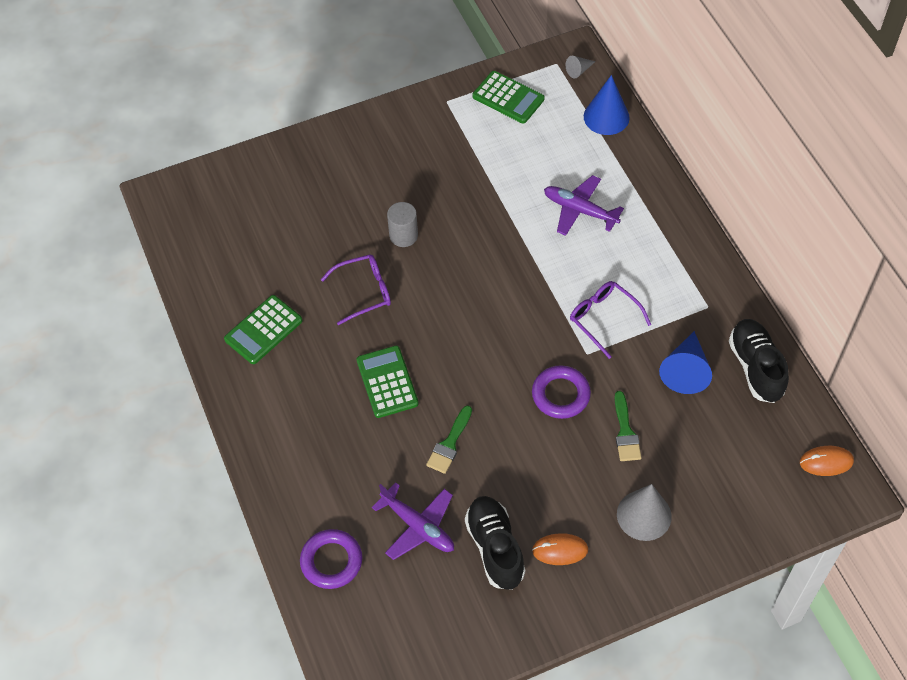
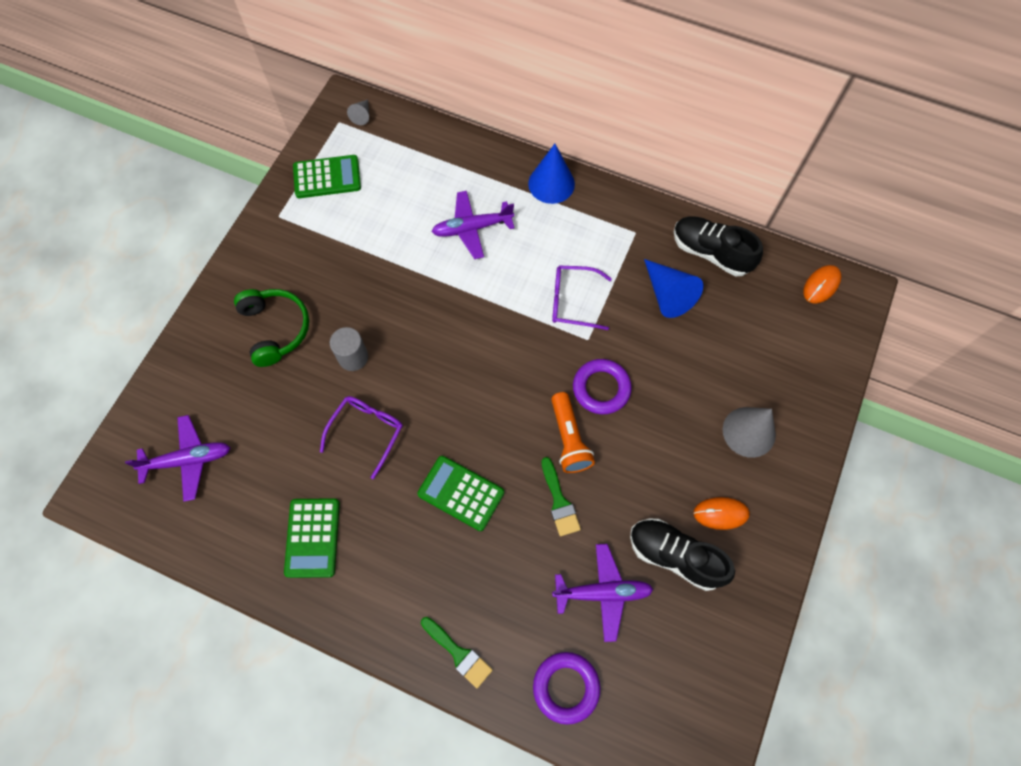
camera: 45 degrees left, 10 degrees up
orange mouse [532,533,588,565] -> orange mouse turned 45 degrees clockwise [693,497,750,530]
blue cone [584,75,630,135] -> blue cone moved to [528,144,575,204]
green brush [614,391,642,461] -> green brush moved to [421,617,493,688]
none -> purple plane [125,415,230,502]
none -> green headphones [234,289,309,367]
none -> orange flashlight [551,392,595,473]

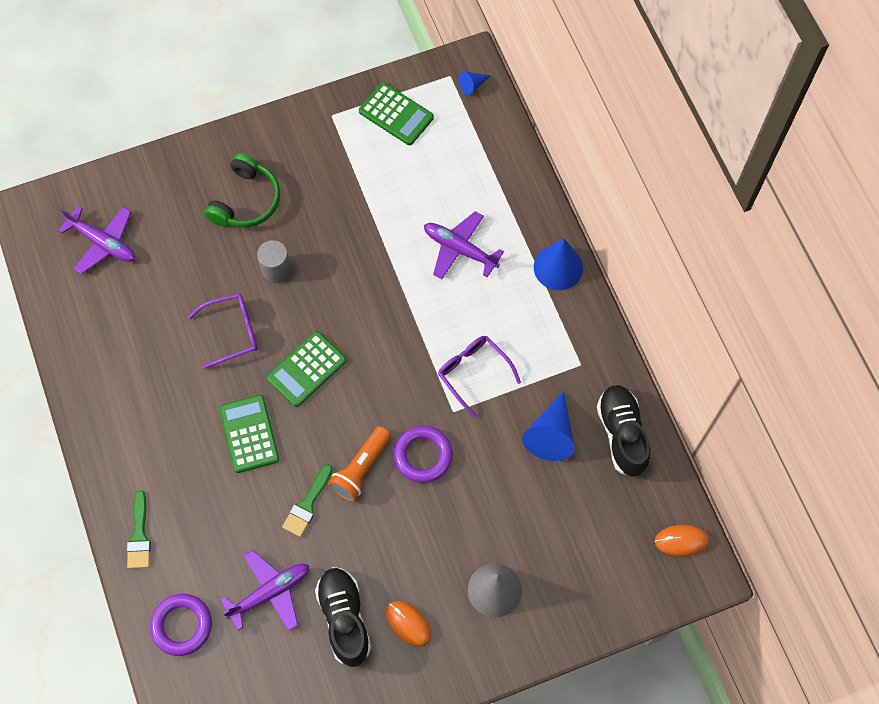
camera: 45 degrees right, 0 degrees up
green calculator [284,498,340,578] -> green calculator moved to [267,331,346,407]
grey cone [347,100,369,125] -> blue cone [459,72,491,95]
purple plane [552,544,653,642] -> purple plane turned 75 degrees counterclockwise [220,550,309,631]

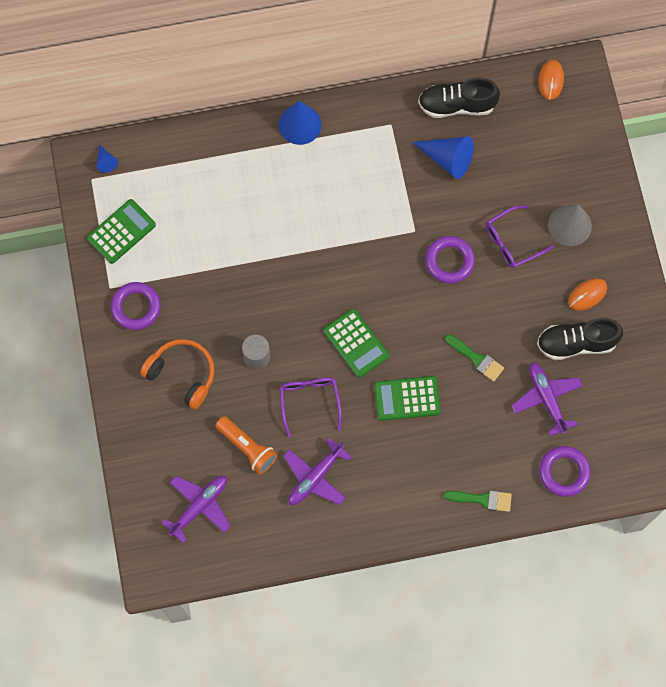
camera: 80 degrees left, 5 degrees up
green headphones [204,153,280,228] -> orange headphones [140,339,214,409]
orange flashlight [328,426,391,502] -> orange flashlight moved to [215,416,278,475]
purple plane [424,211,504,279] -> purple plane moved to [284,438,352,505]
purple glasses [438,336,521,418] -> purple glasses moved to [486,205,554,268]
none -> purple ring [111,282,161,330]

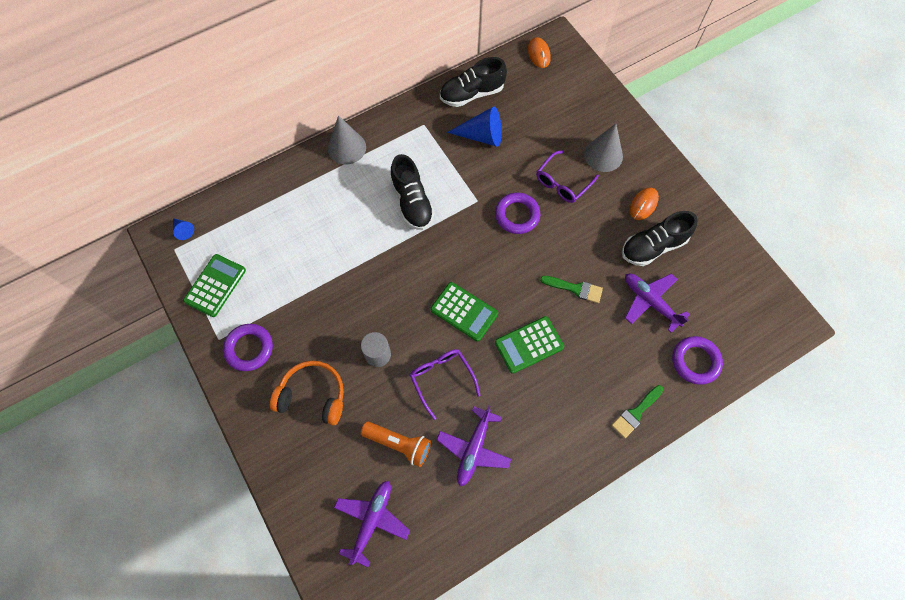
camera: 20 degrees left, 5 degrees down
blue cone [279,101,322,145] -> grey cone [328,115,366,165]
green brush [443,490,512,512] -> green brush turned 150 degrees clockwise [611,385,663,438]
none -> black shoe [390,154,435,230]

